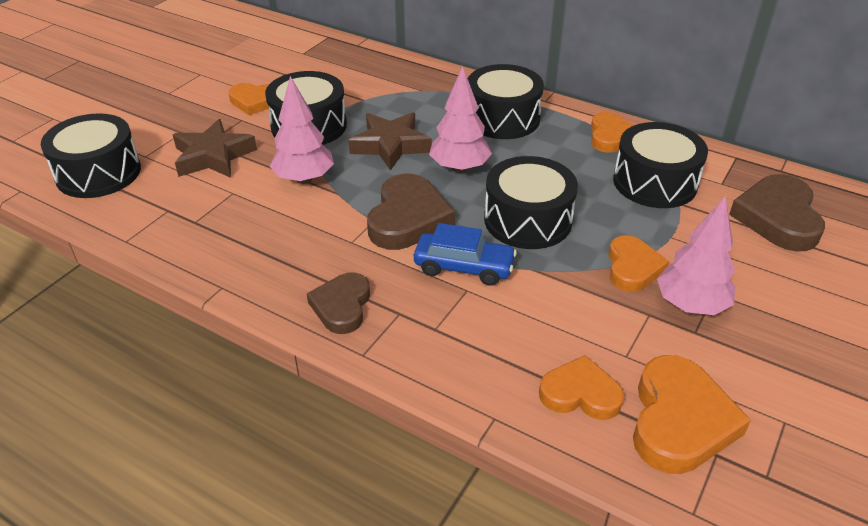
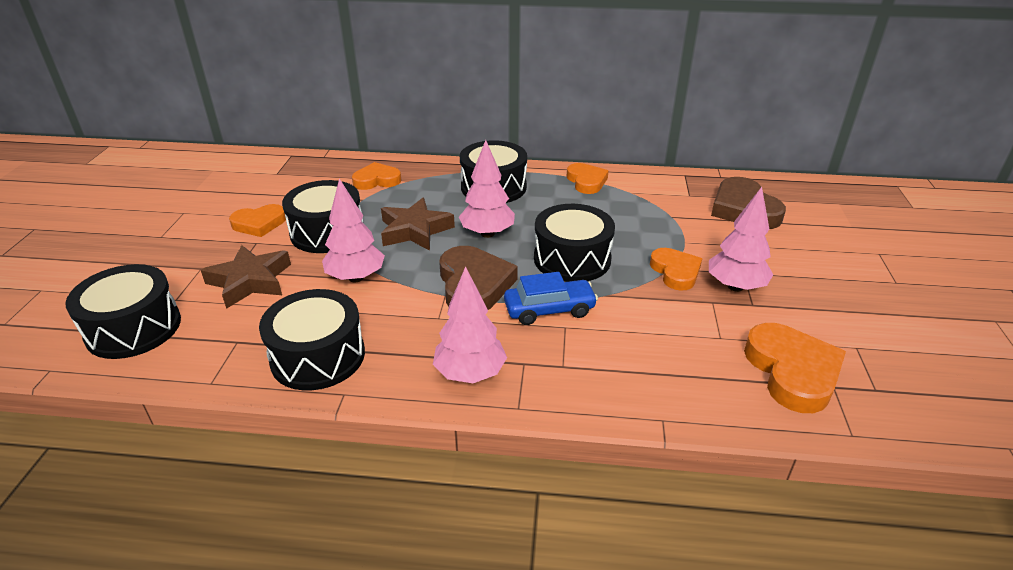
camera: 25 degrees left, 5 degrees down
brown heart [307,272,370,334] -> pink tree [433,266,507,383]
orange heart [539,355,624,420] -> orange heart moved to [352,162,401,190]
black drum [613,122,708,208] -> black drum moved to [259,289,365,390]

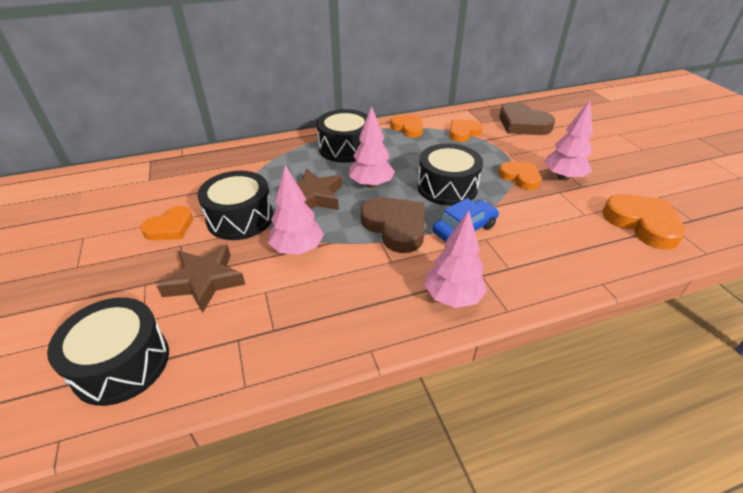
camera: 25 degrees left, 5 degrees up
black drum [259,289,365,390] -> none
orange heart [352,162,401,190] -> orange heart moved to [449,120,483,142]

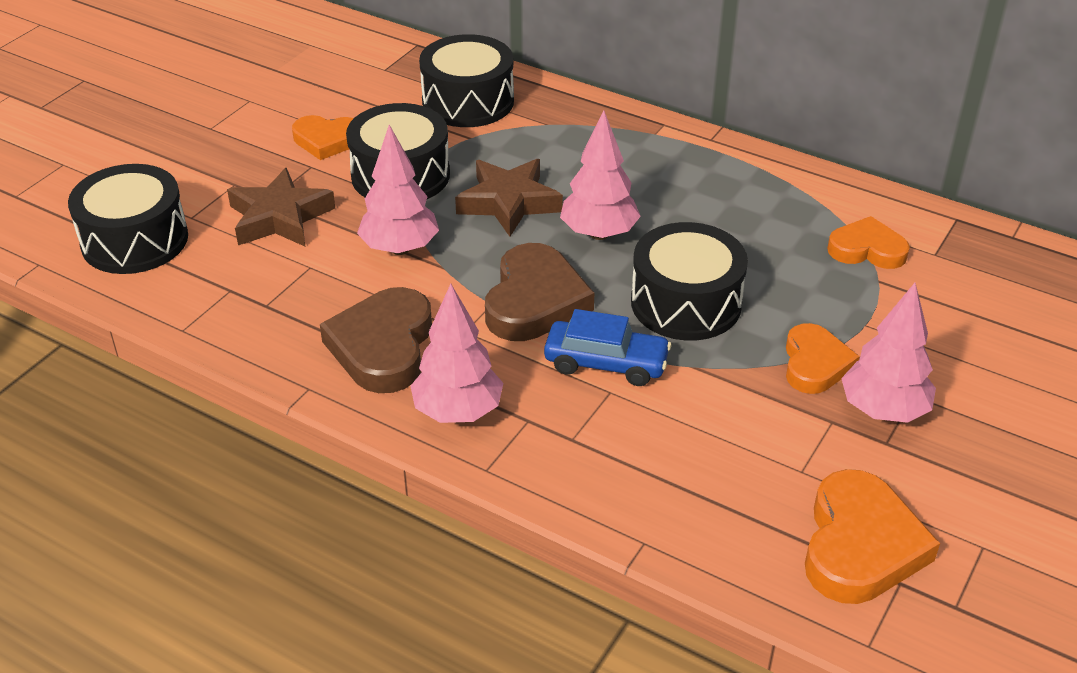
camera: 50 degrees right, 0 degrees up
black drum [317,109,368,163] -> black drum moved to [419,34,514,127]
orange heart [390,115,423,138] -> none
brown heart [499,102,555,135] -> brown heart moved to [320,287,432,393]

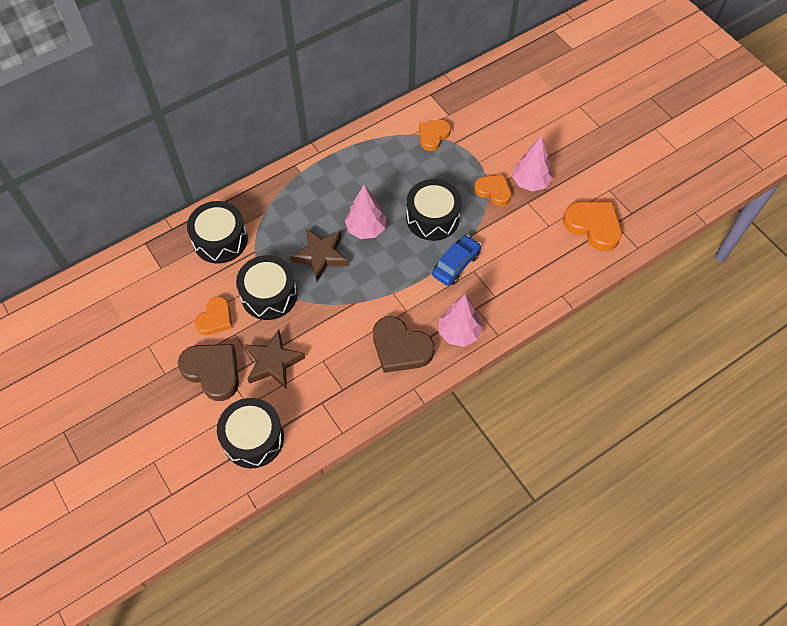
camera: 65 degrees left, 20 degrees up
pink tree [357,125,439,255] -> none
brown heart [485,243,594,341] -> brown heart moved to [178,344,239,401]

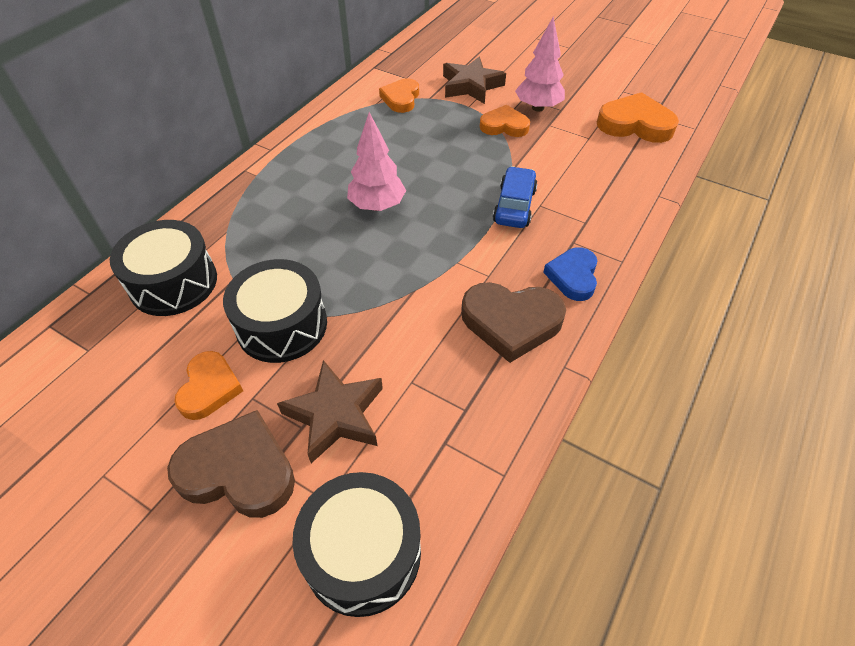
camera: 25 degrees left, 10 degrees down
brown star [290,229,348,282] -> brown star moved to [443,57,506,104]
black drum [406,179,462,241] -> none
pink tree [439,295,483,347] -> blue heart [543,247,597,301]

